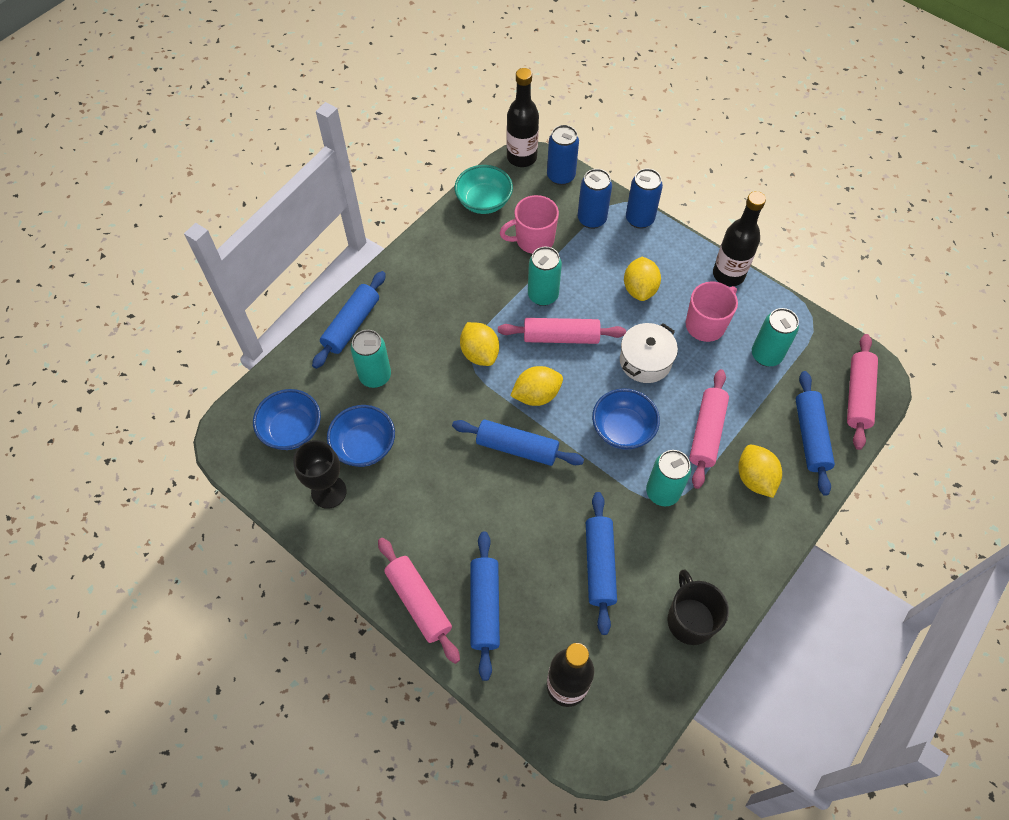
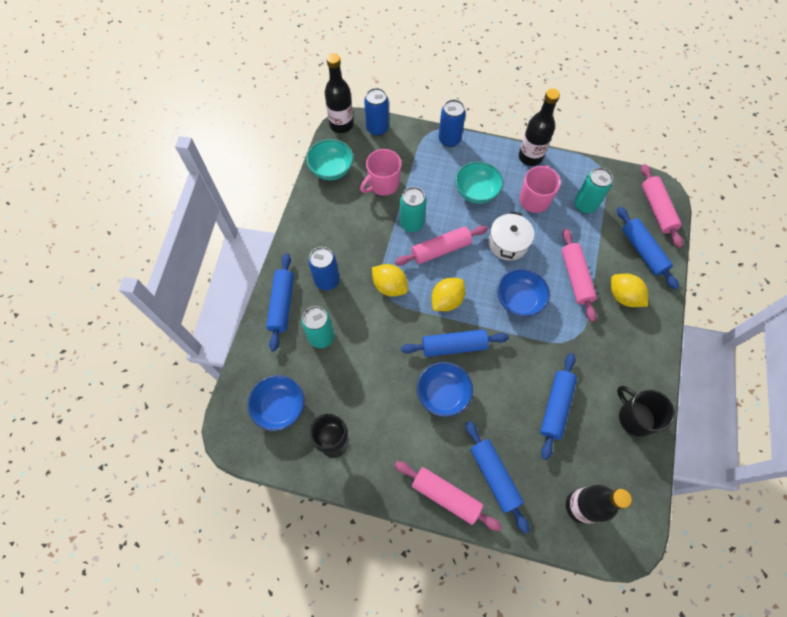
camera: 25 degrees left, 5 degrees up
blue bowl [327,405,395,467] -> blue bowl moved to [417,362,473,417]
blue can [578,169,612,229] -> blue can moved to [308,247,340,290]
blue rolling pin [586,492,617,635] -> blue rolling pin turned 45 degrees clockwise [540,353,577,460]
yellow lemon [624,257,661,301] -> turquoise bowl [455,161,503,204]
turquoise can [646,450,691,506] -> none

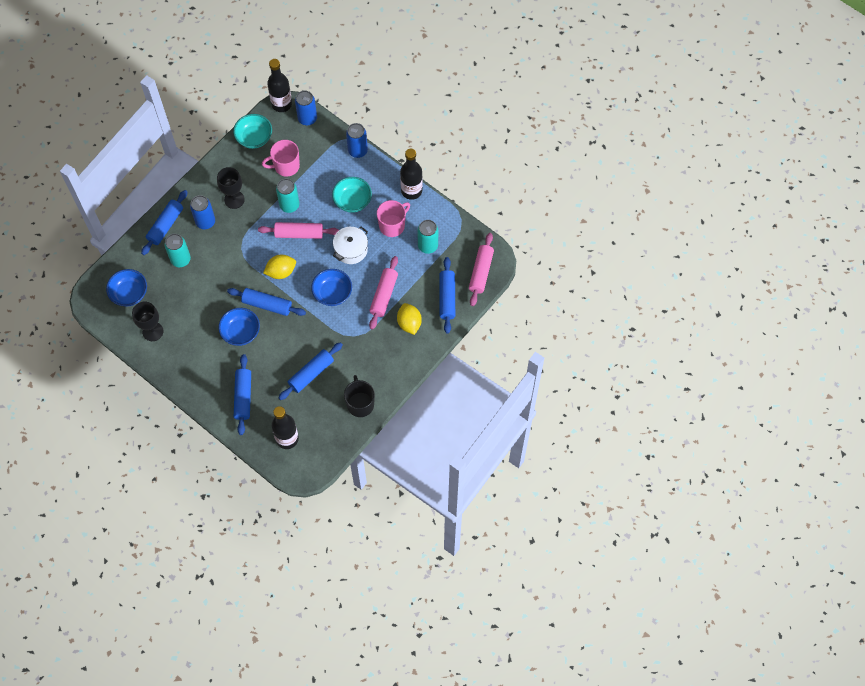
camera: 25 degrees right, 0 degrees up
yellow lemon [372,264,408,297] -> none
pink rolling pin [395,461,502,531] -> none
none -> black goblet [217,167,245,209]

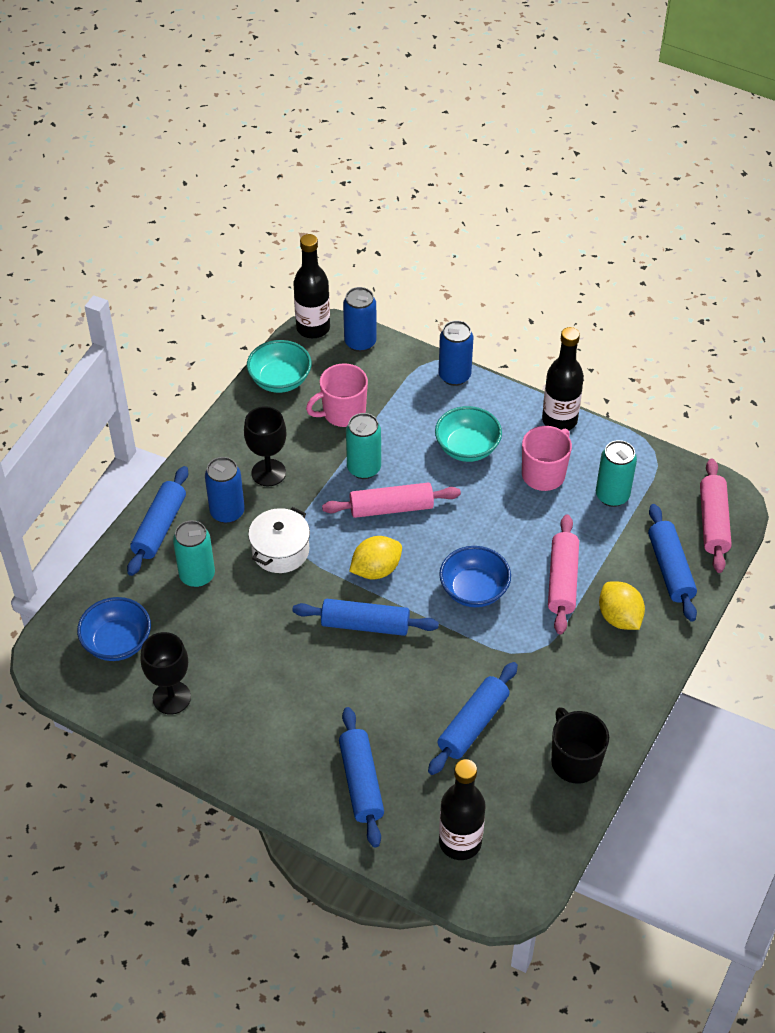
camera: 10 degrees left, 15 degrees down
blue bowl [219,308,260,346] -> none
white pot [333,227,368,264] -> white pot moved to [248,507,310,573]

